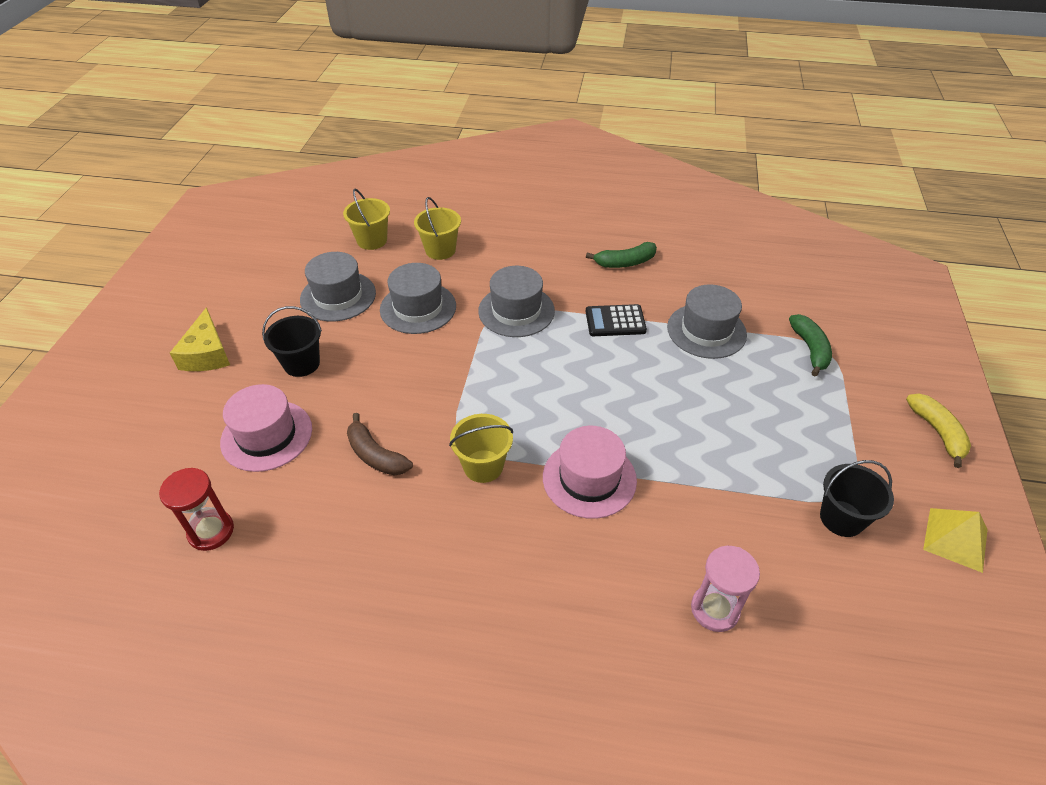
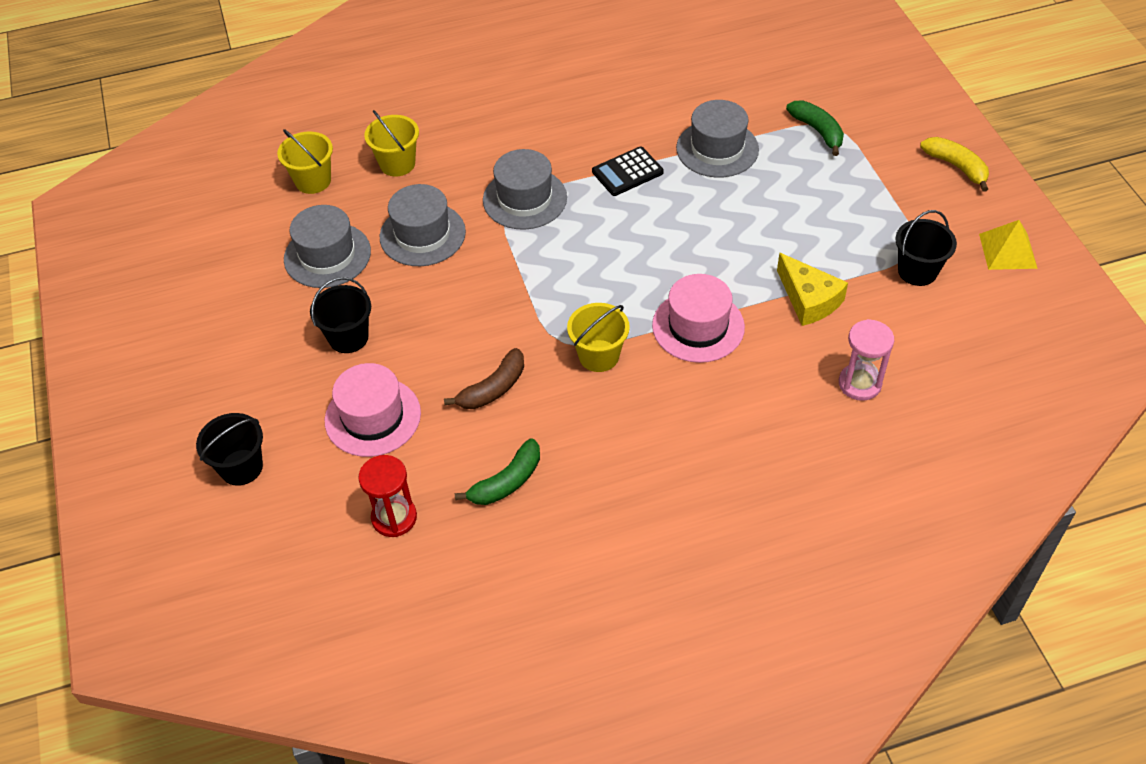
camera: 25 degrees left, 5 degrees up
yellow cheese [170,307,230,371] -> yellow cheese moved to [777,253,848,326]
brown banana [347,413,413,475] -> brown banana turned 60 degrees counterclockwise [444,348,524,409]
green banana [586,242,657,268] -> green banana moved to [455,438,540,505]
none -> black bucket [196,413,263,486]

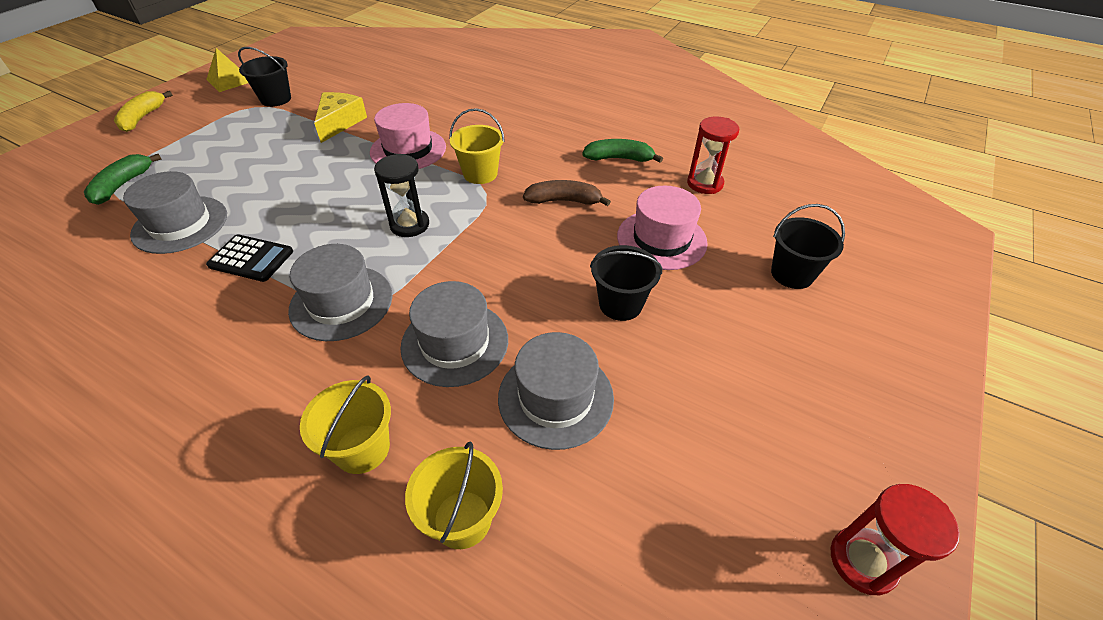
camera: 135 degrees left, 5 degrees down
pink hourglass [839,319,894,401] -> none
none -> black hourglass [374,154,429,237]
none -> red hourglass [831,484,960,595]

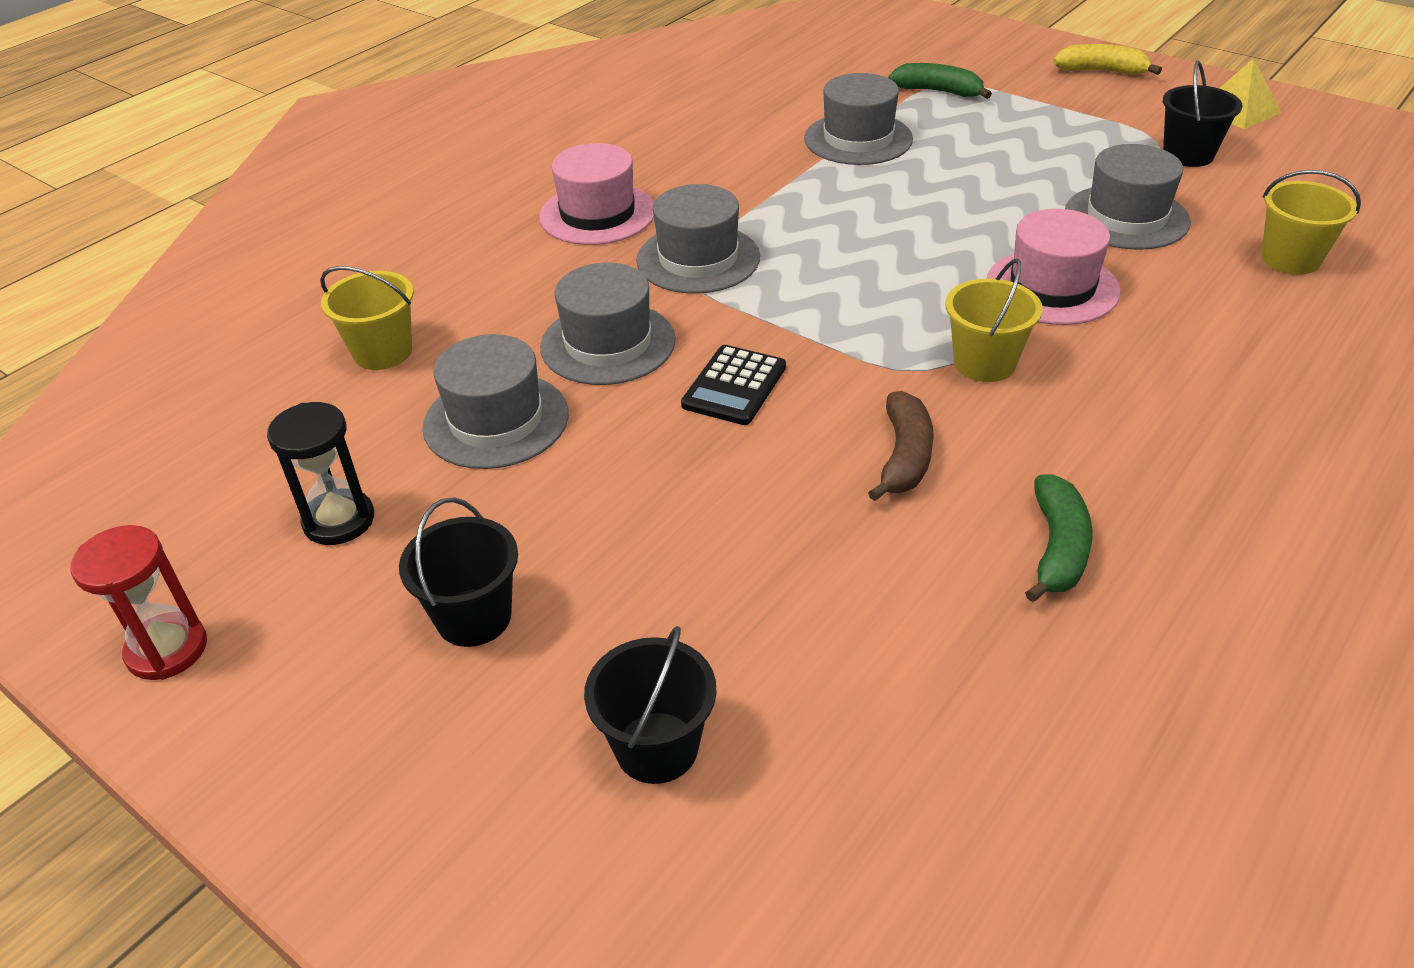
camera: 100 degrees right, 5 degrees down
black calculator [206,234,293,282] -> black calculator moved to [681,345,786,425]
yellow bucket [300,375,391,474] -> yellow bucket moved to [1261,170,1361,274]
yellow cheese [314,92,367,143] -> grey hat [1065,144,1191,250]
black hourglass [374,154,429,237] -> black hourglass moved to [267,402,374,545]
black bucket [590,245,662,321] -> black bucket moved to [399,497,518,647]
pink hat [617,186,708,270] -> pink hat moved to [539,143,654,245]
red hourglass [687,117,739,194] -> none

